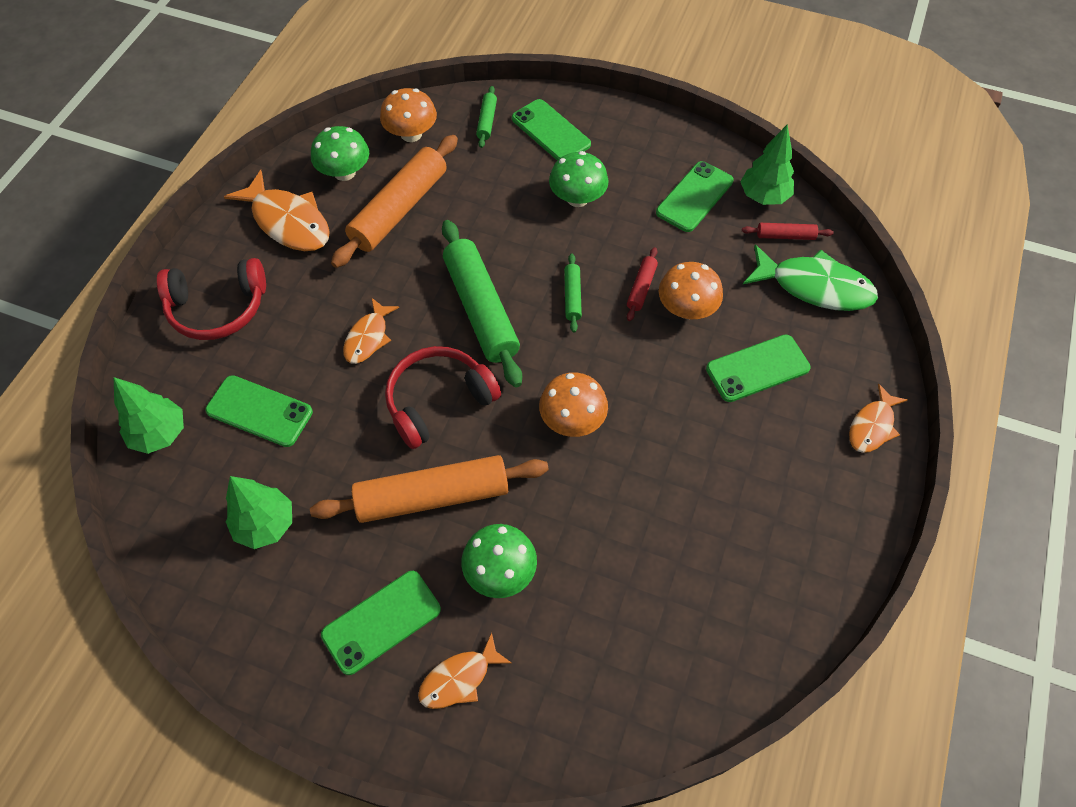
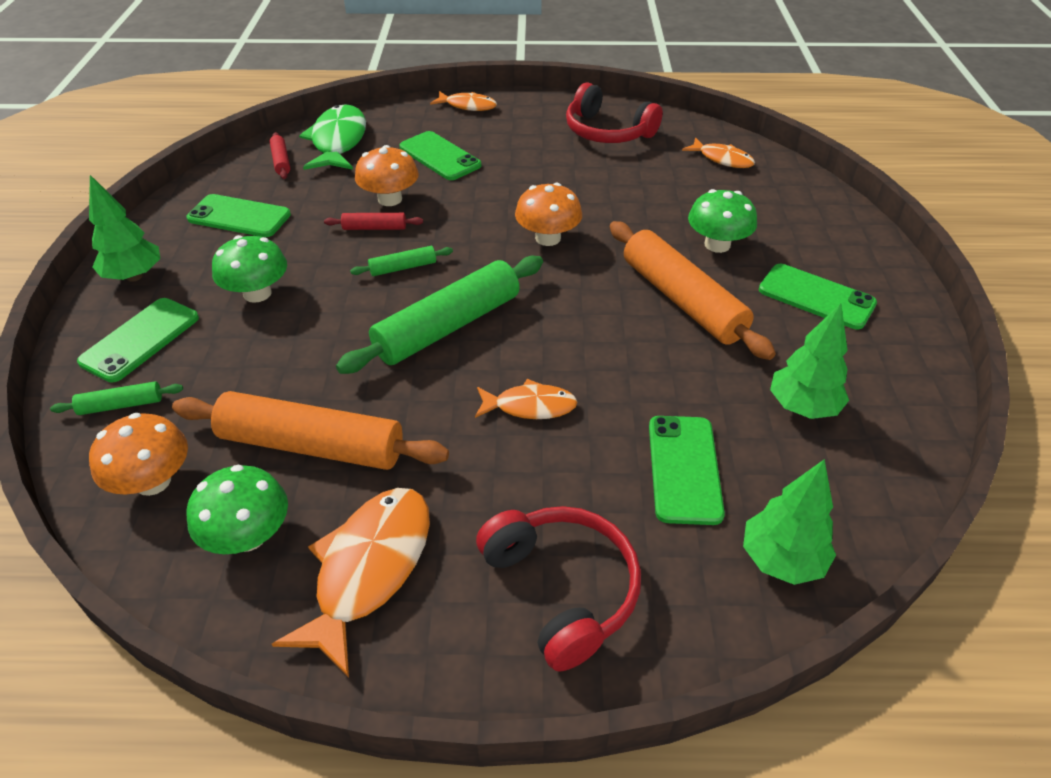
camera: 110 degrees left, 15 degrees down
red headphones [385,346,501,449] -> red headphones moved to [566,83,663,143]
orange fish [418,632,512,709] -> orange fish moved to [682,137,755,168]
green tree [740,125,794,205] -> green tree moved to [89,175,160,282]

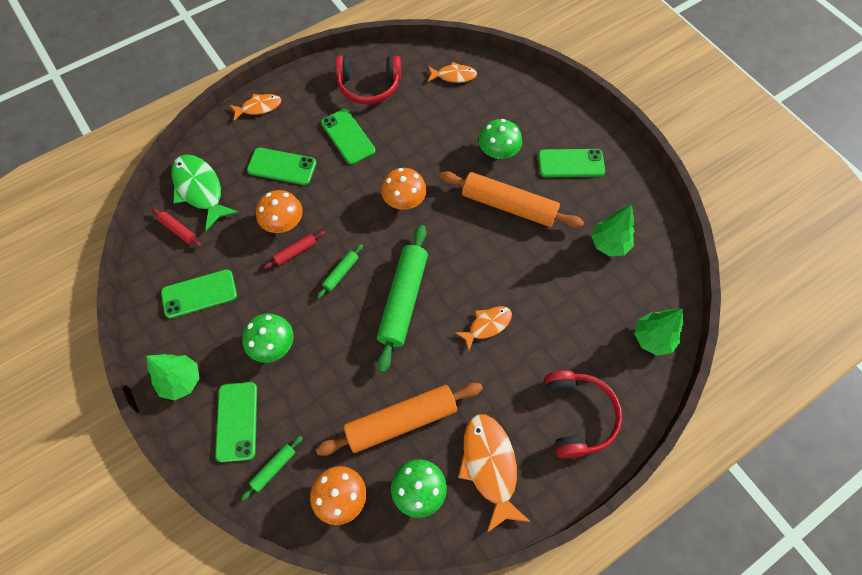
camera: 35 degrees left, 20 degrees up
red headphones [476,506,641,672] -> red headphones turned 60 degrees clockwise [545,370,622,458]
green phone [649,416,725,525] -> green phone moved to [321,109,375,165]

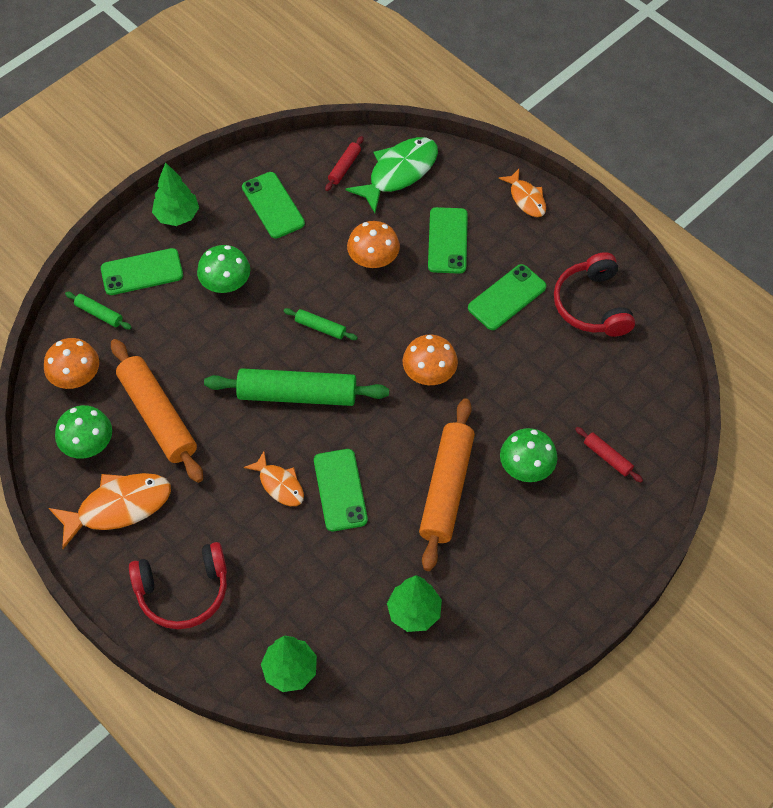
camera: 80 degrees right, 5 degrees down
red rolling pin [264,231,325,269] -> red rolling pin moved to [575,427,643,482]
orange fish [428,62,477,83] -> none
green phone [538,149,605,177] -> green phone moved to [314,449,368,531]

